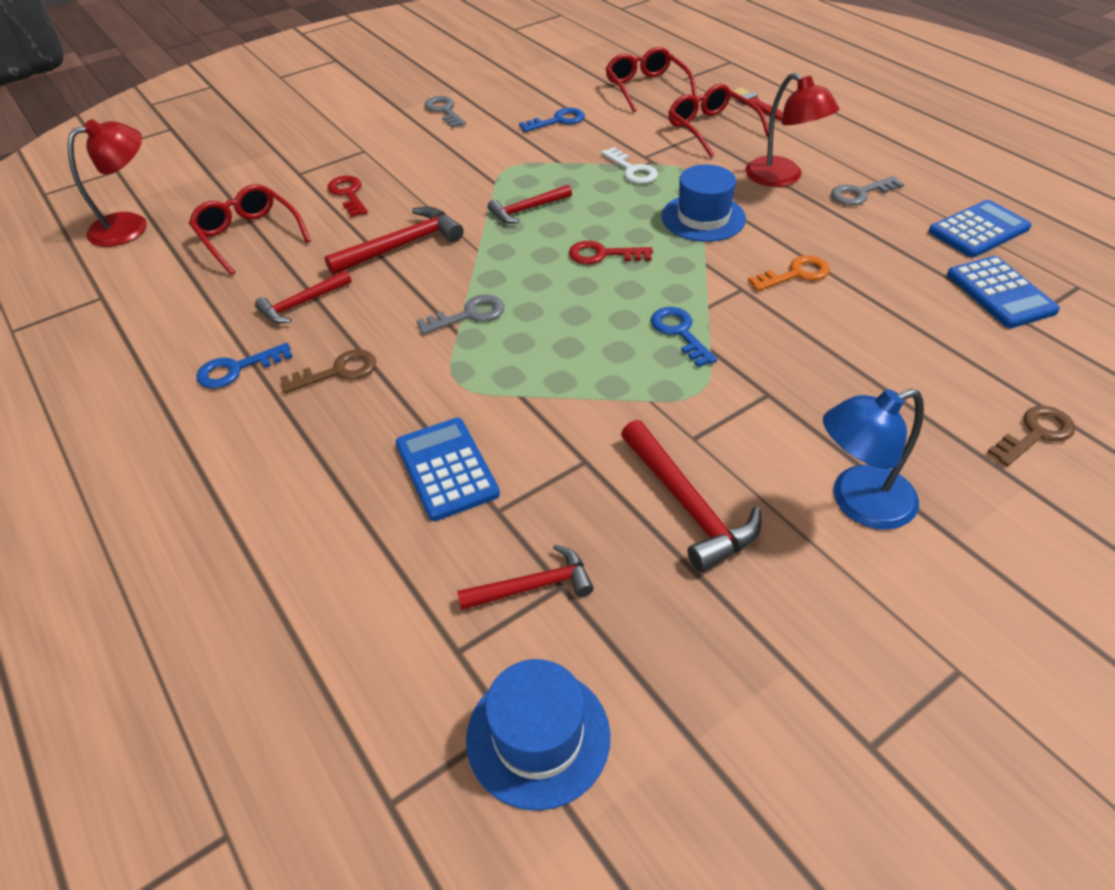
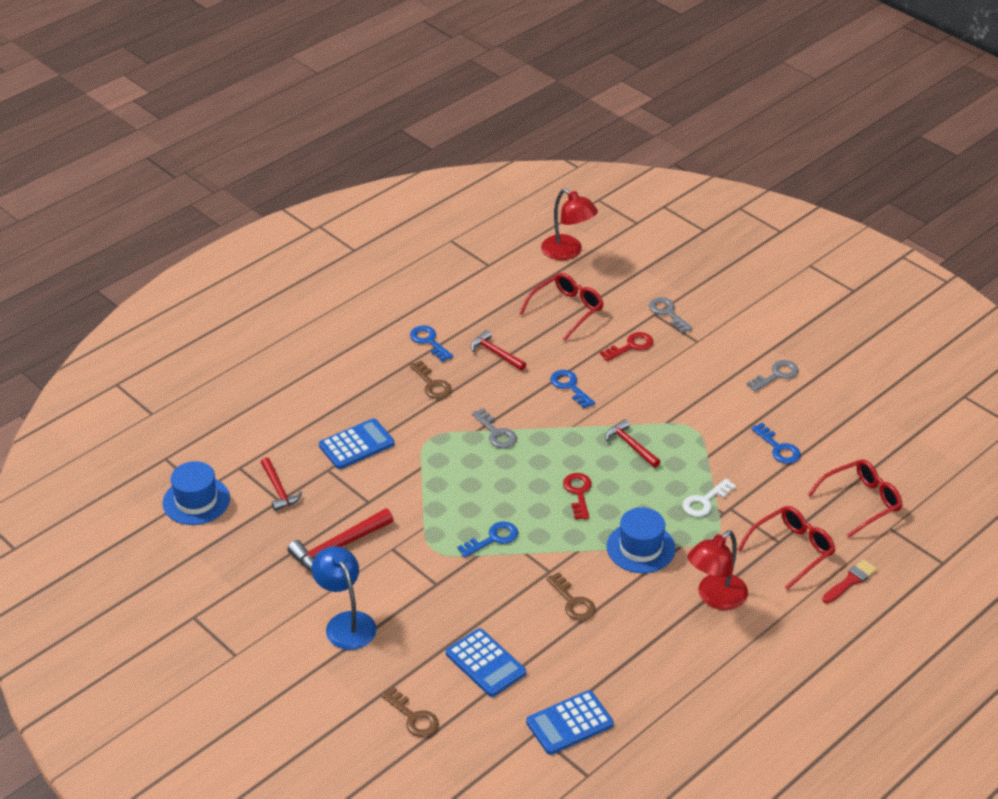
camera: 80 degrees right, 5 degrees down
red hammer [325,207,463,275] -> blue key [550,370,595,408]
orange key [748,255,830,291] -> brown key [546,572,596,621]
grey key [831,176,904,206] -> grey key moved to [649,297,693,333]
blue calculator [928,200,1032,258] -> blue calculator moved to [446,628,526,697]

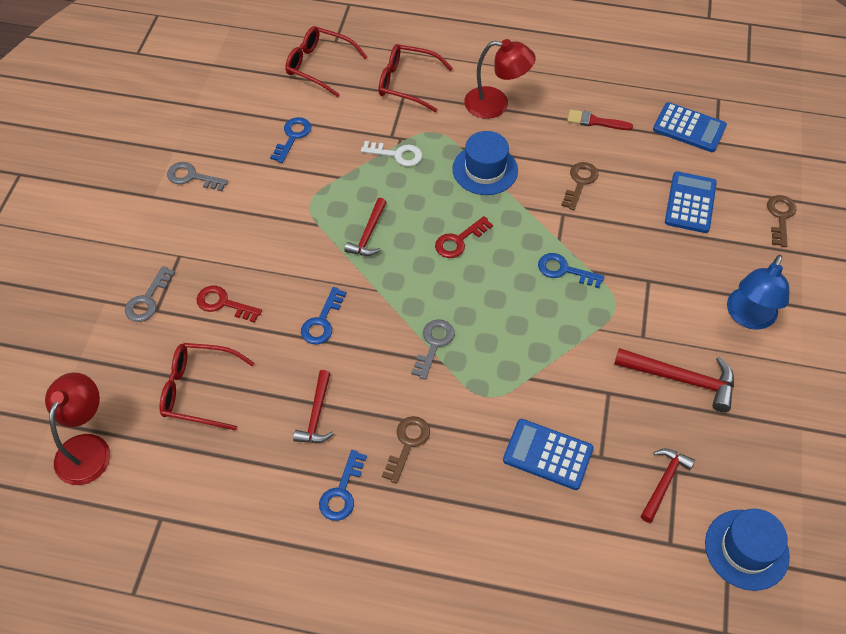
camera: 125 degrees left, 15 degrees up
red brush [822,559,877,603] -> red brush moved to [567,109,633,130]

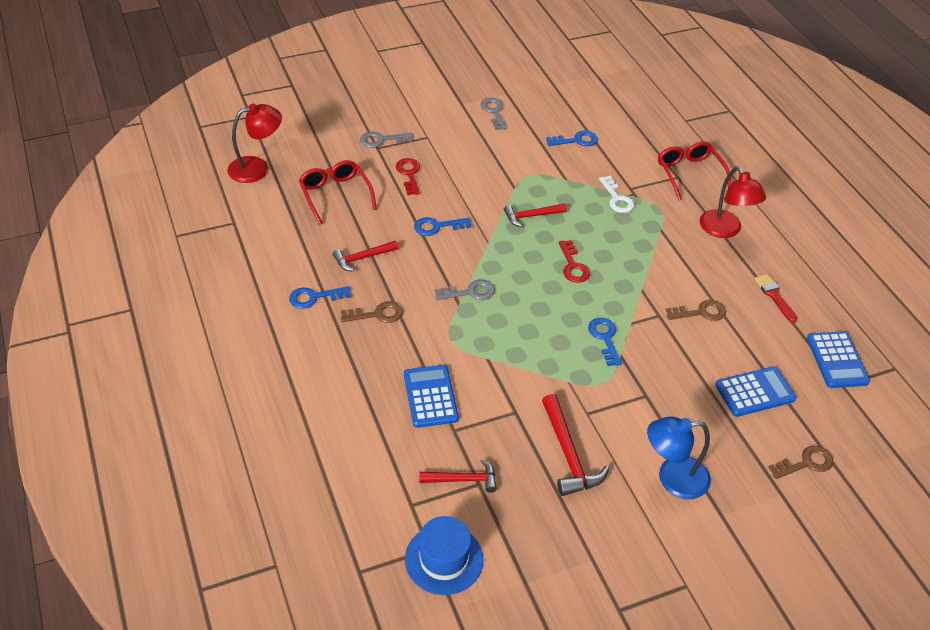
camera: 55 degrees right, 10 degrees down
red glasses [285,26,367,97] -> none
red key [435,216,493,258] -> red key turned 120 degrees counterclockwise [559,240,590,283]
blue hat [452,131,518,195] -> none

